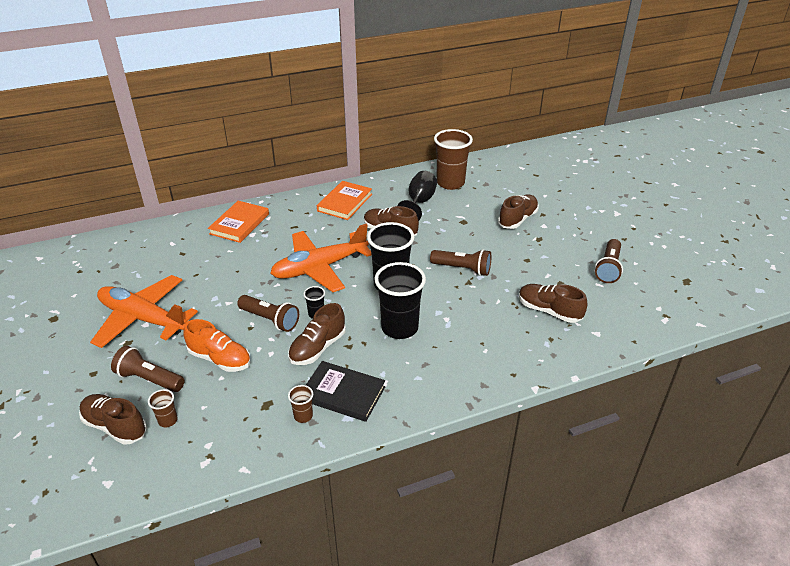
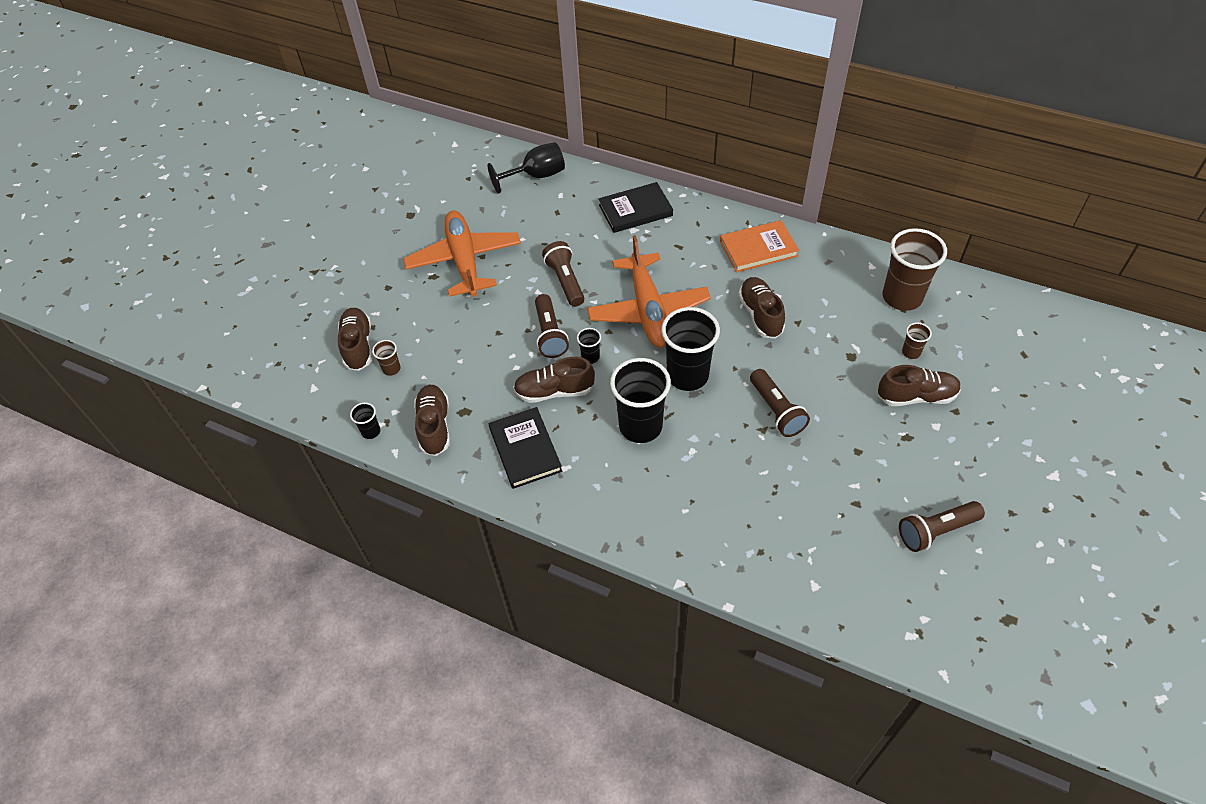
camera: 50 degrees right, 15 degrees up
brown flashlight [111,346,185,392] -> brown flashlight moved to [542,241,584,307]
orange shoe [183,319,251,372] -> none
orange book [208,201,269,243] -> black book [599,182,673,233]
orange plane [270,224,371,292] -> orange plane turned 120 degrees counterclockwise [587,235,711,348]
brown cup [288,385,313,423] -> brown cup moved to [902,322,932,359]
black goblet [397,171,437,221] -> black goblet moved to [488,142,565,194]
brown shoe [519,284,587,323] -> brown shoe moved to [414,385,450,456]
none -> black cup [350,402,380,439]

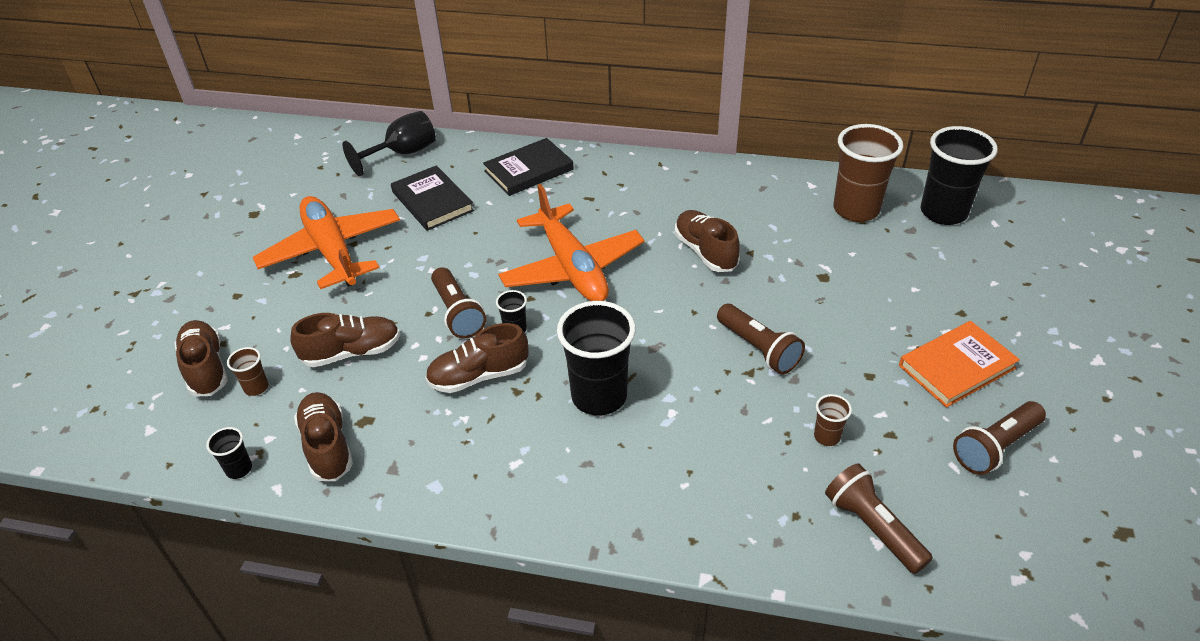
camera: 15 degrees left, 10 degrees down
black book [489,407,562,489] -> black book moved to [391,165,474,231]
brown flashlight [542,241,584,307] -> brown flashlight moved to [825,463,933,574]
black cup [661,307,720,391] -> black cup moved to [921,126,998,225]
orange book [720,220,799,273] -> orange book moved to [899,321,1020,408]
brown shoe [878,365,961,406] -> brown shoe moved to [290,313,400,367]
brown cup [902,322,932,359] -> brown cup moved to [814,394,852,446]

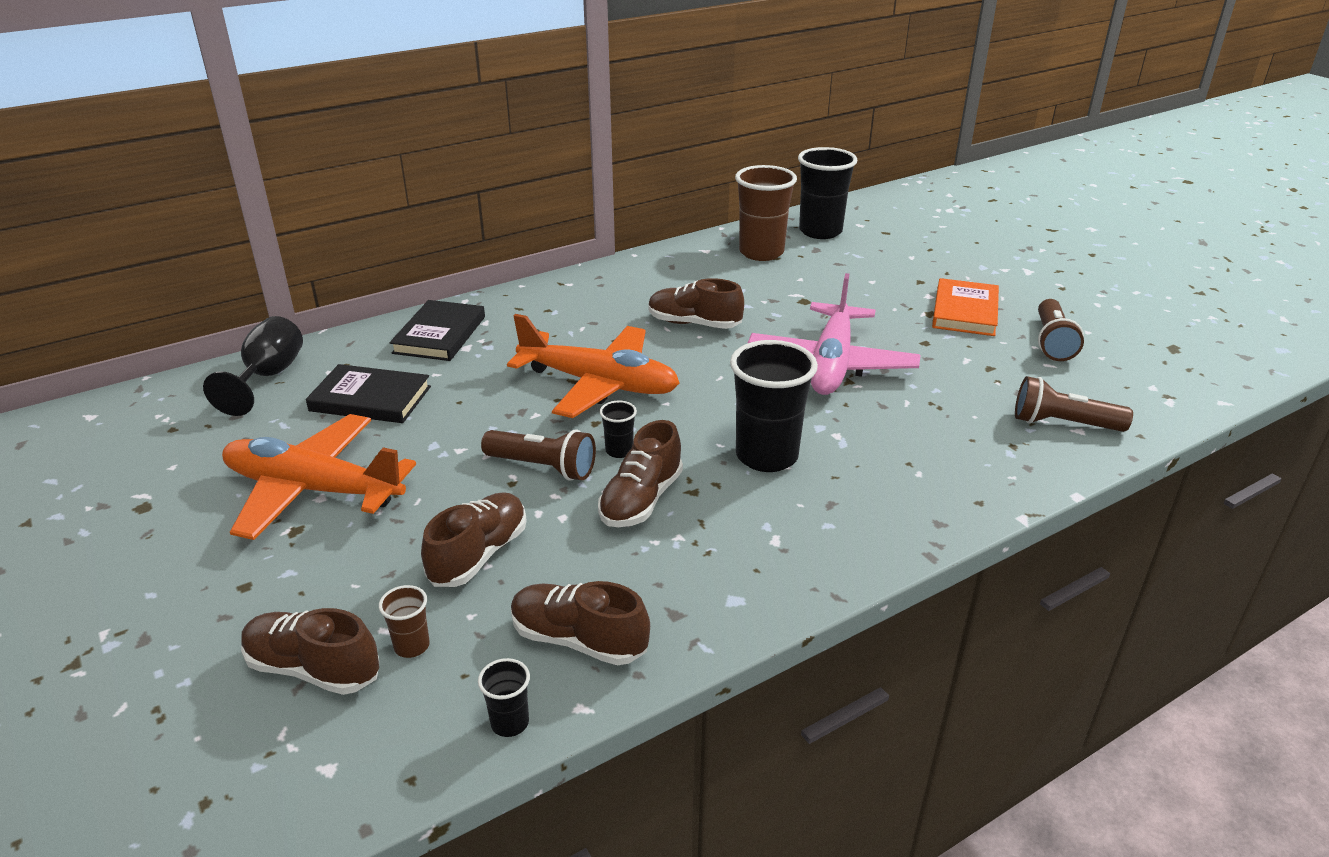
camera: 45 degrees left, 10 degrees down
brown flashlight [717,304,805,374] -> pink plane [748,273,921,395]
brown cup [814,394,852,446] -> none

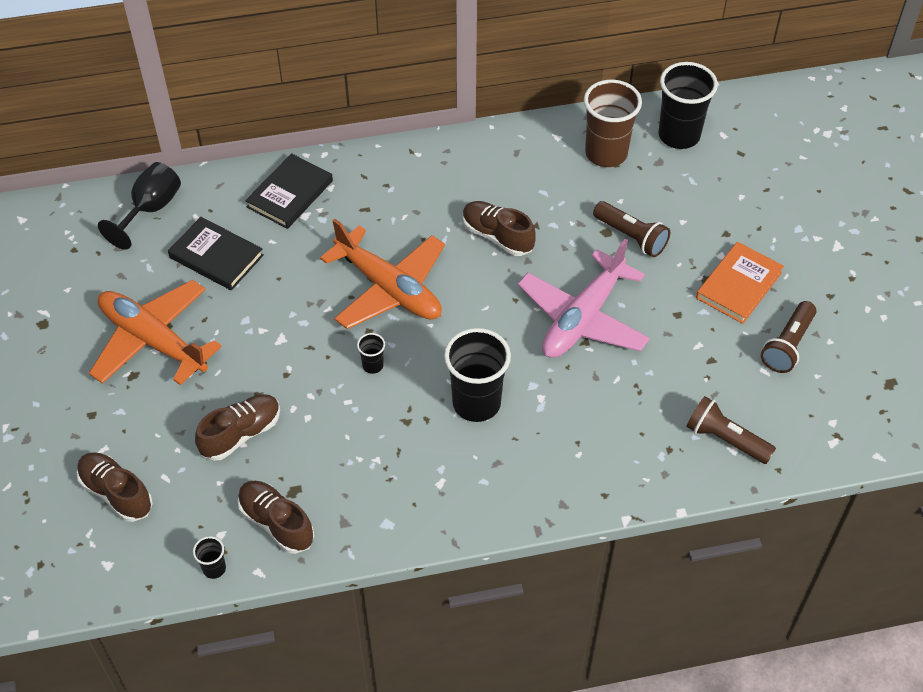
camera: 20 degrees right, 20 degrees up
brown cup [379,585,430,658] -> none
brown flashlight [481,430,596,481] -> brown flashlight moved to [593,201,670,257]
brown shoe [598,420,683,527] -> none

